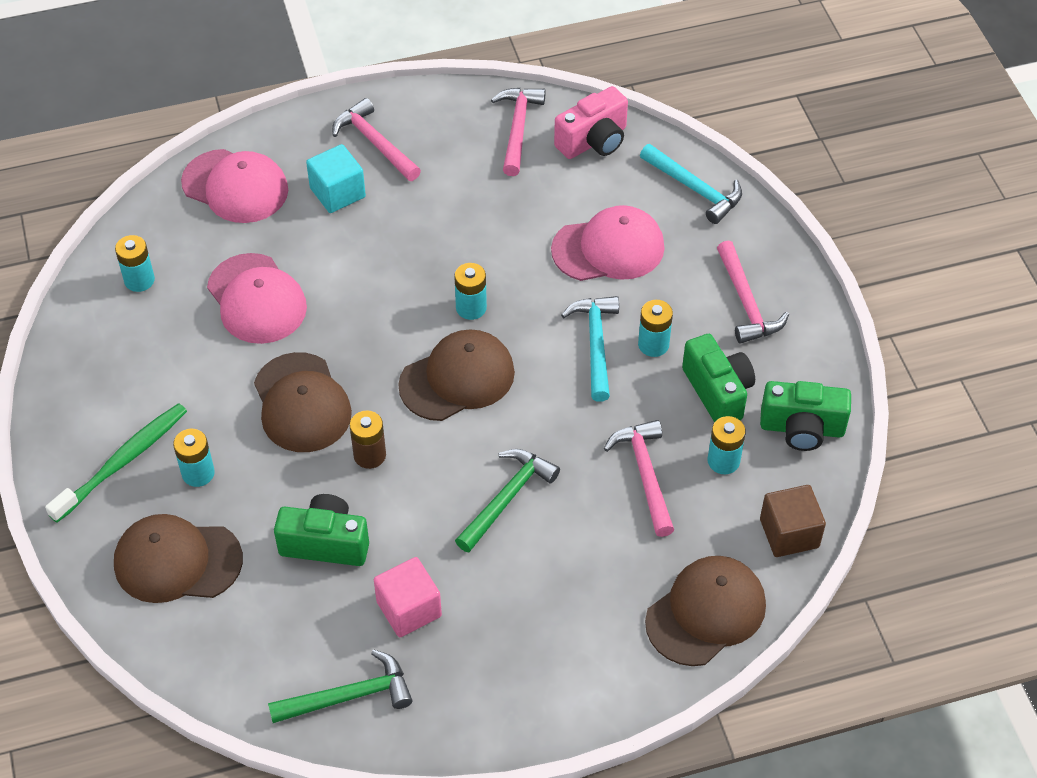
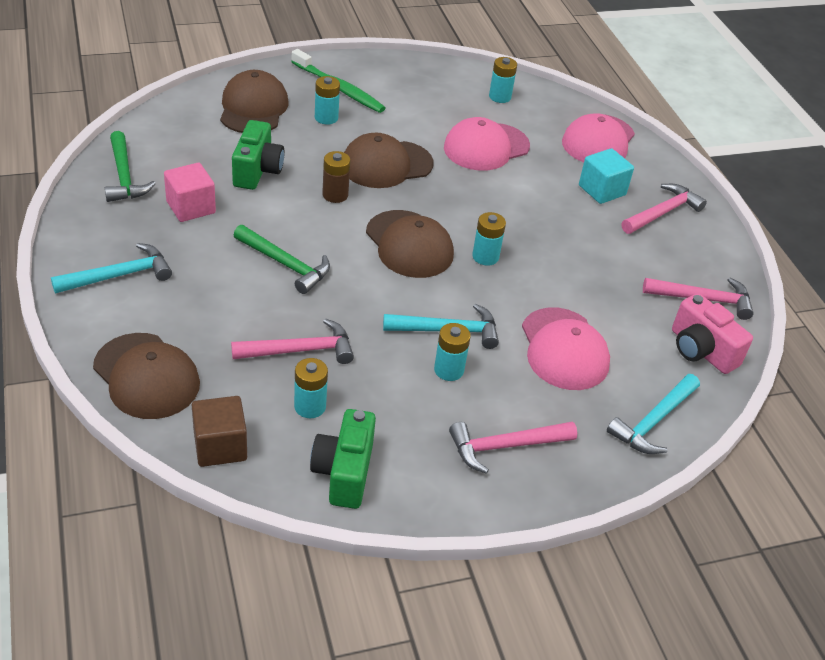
camera: 85 degrees right, 10 degrees down
green camera [682,334,755,423] -> none
none -> turquoise hammer [51,243,172,293]

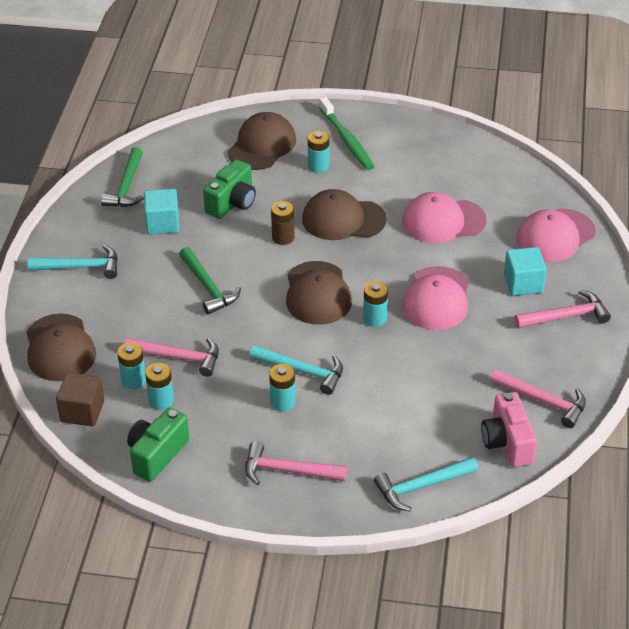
camera: 30 degrees right, 0 degrees up
pink cube [164,163,216,222] -> turquoise cube [144,189,179,235]
turquoise battery [489,57,517,103] -> turquoise battery moved to [117,342,146,389]
pink cap [522,307,610,390] -> pink cap moved to [402,266,469,330]

